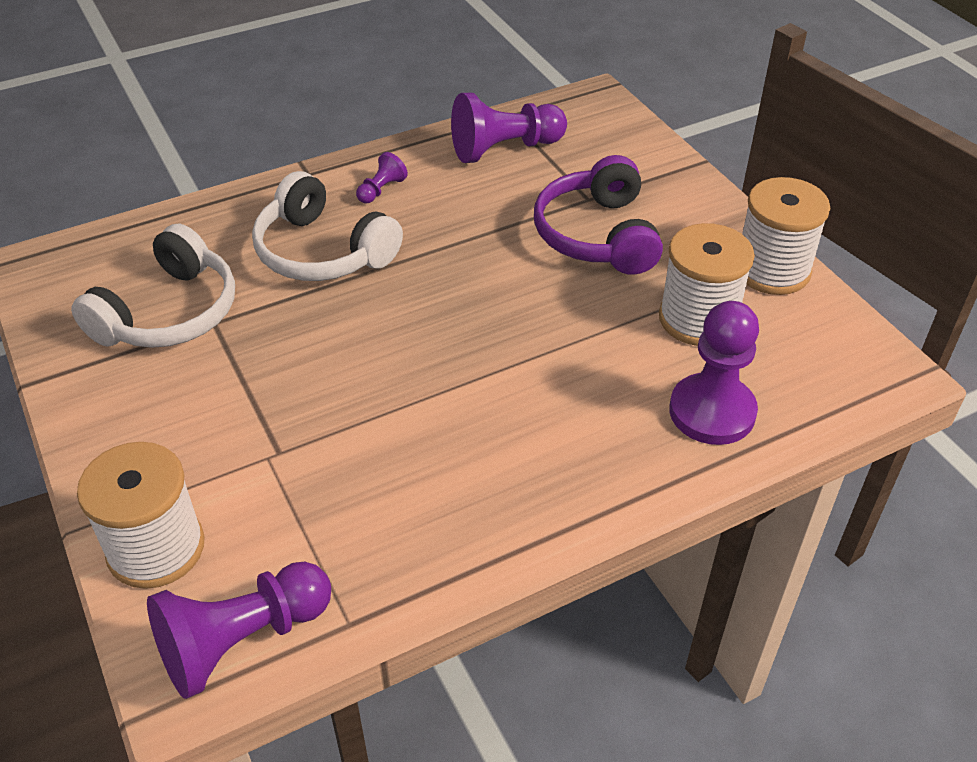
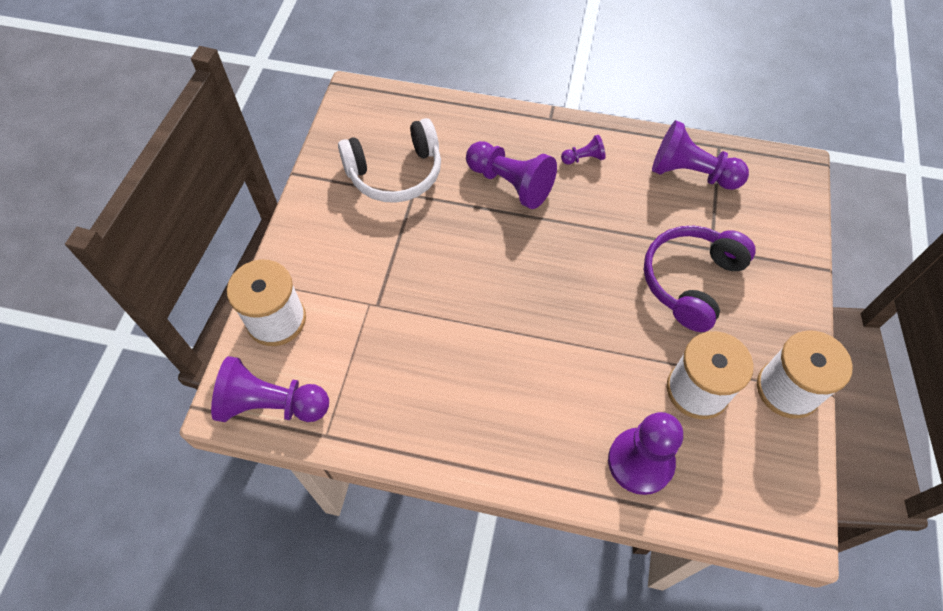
camera: 40 degrees right, 15 degrees up
white headphones [252,171,403,281] -> purple pawn [466,141,557,209]

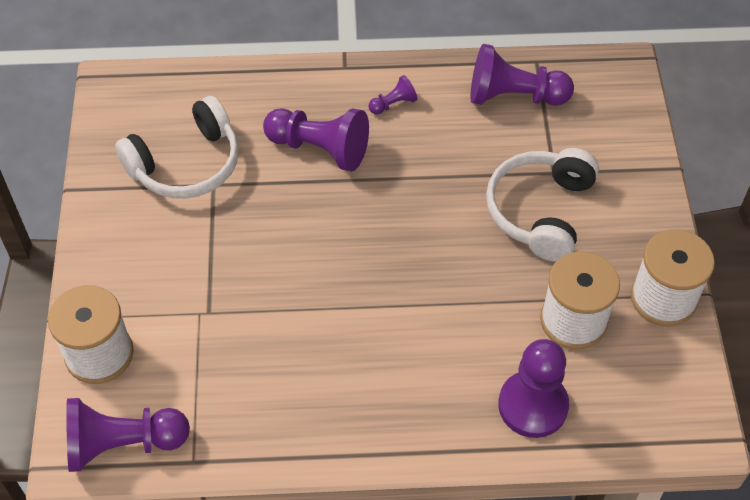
camera: 15 degrees left, 5 degrees down
purple headphones [644,226,756,332] -> white headphones [486,148,599,261]

